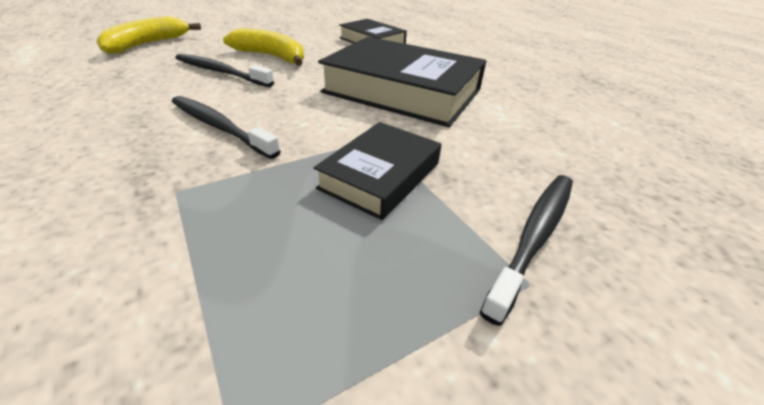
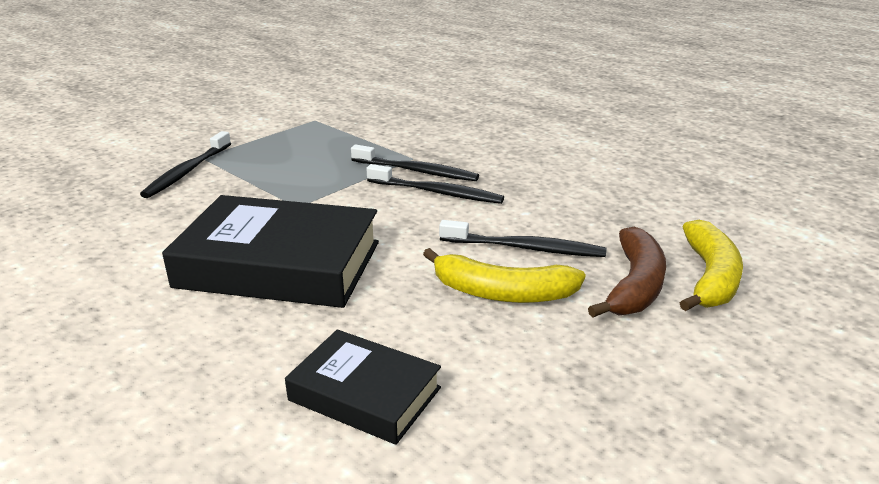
camera: 165 degrees right, 10 degrees down
black book [314,122,441,220] -> none
none -> black toothbrush [351,145,479,181]
none -> brown banana [588,227,666,317]

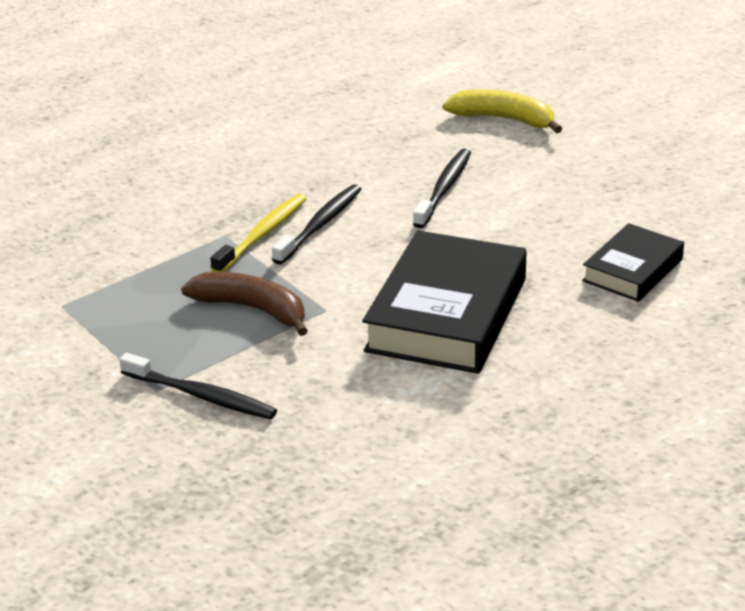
camera: 80 degrees left, 5 degrees up
black toothbrush [351,145,479,181] -> yellow toothbrush [210,194,307,272]
yellow banana [423,248,586,303] -> none
brown banana [588,227,666,317] -> brown banana moved to [181,272,308,336]

